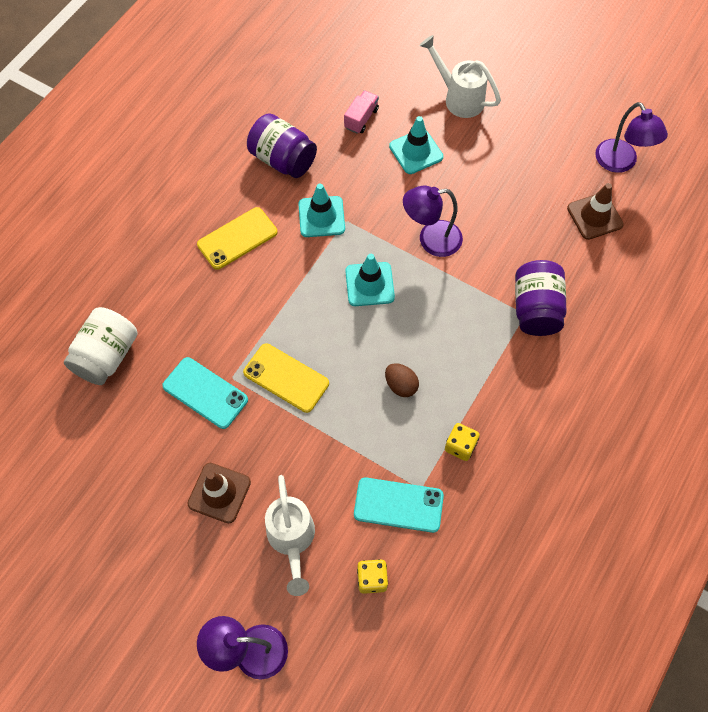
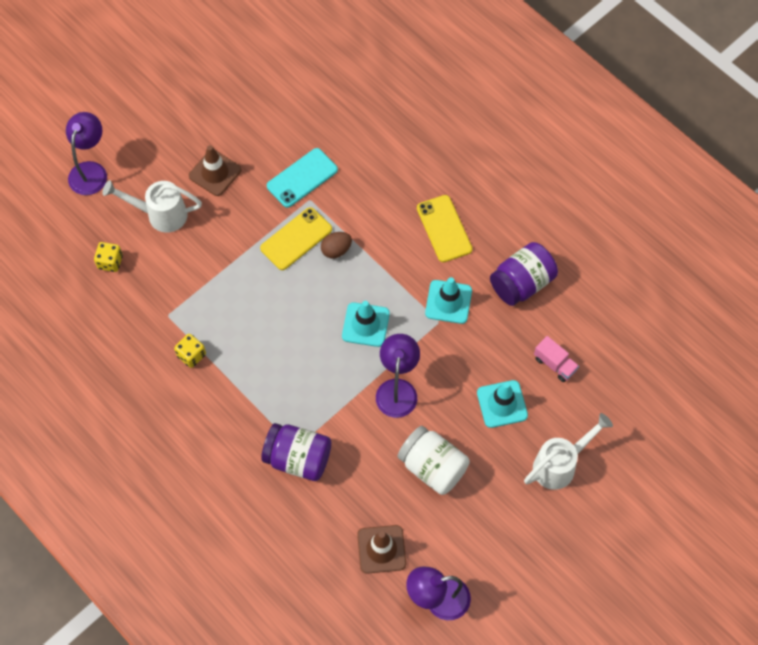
camera: 105 degrees right, 0 degrees up
white jar [64,307,137,385] -> white jar moved to [398,426,470,495]
turquoise phone [354,477,444,533] -> none
brown egg [385,363,419,397] -> brown egg moved to [321,232,352,258]

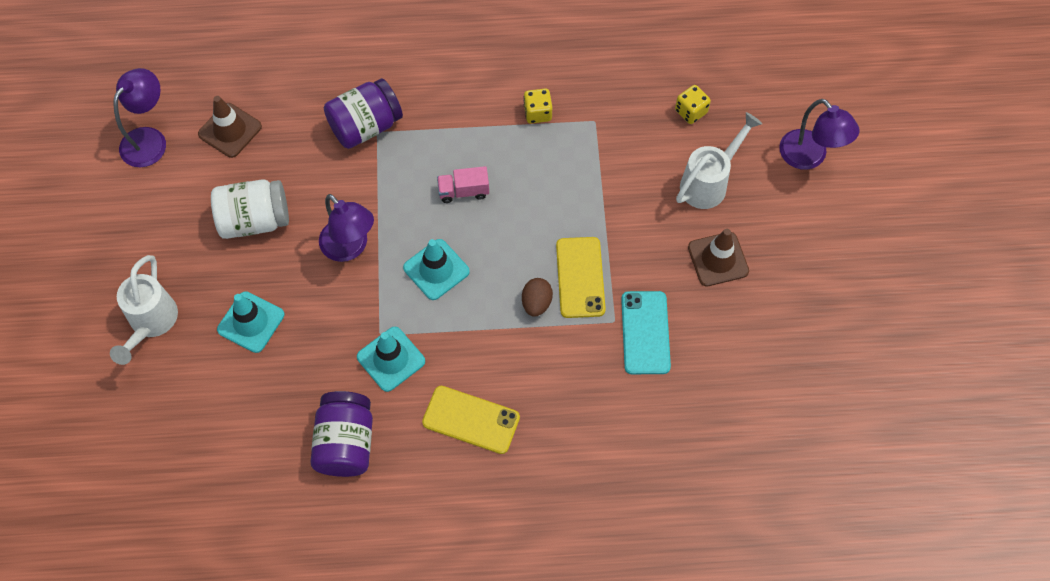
camera: 130 degrees right, 0 degrees up
pink truck [534,336,579,382] -> pink truck moved to [437,166,489,203]

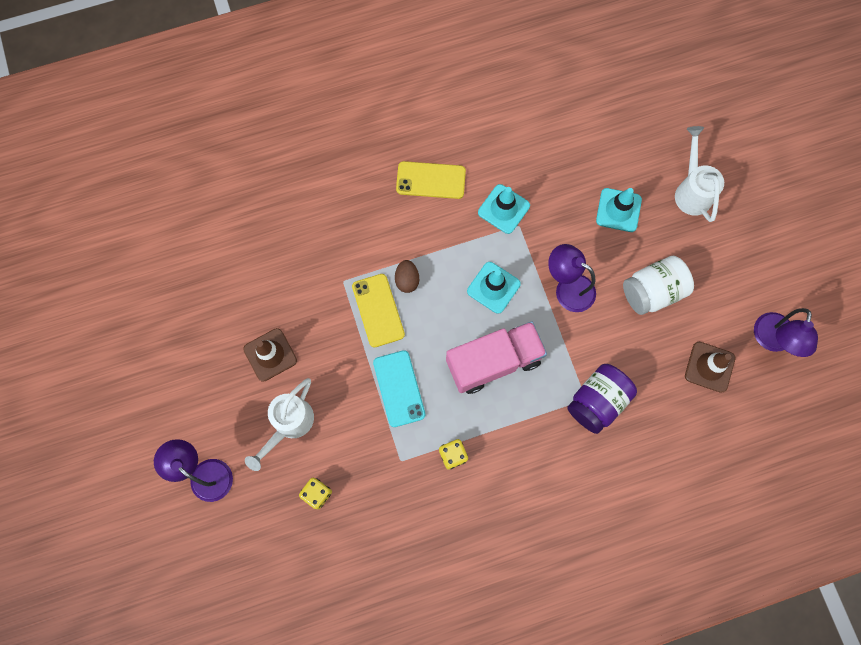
camera: 165 degrees right, 10 degrees up
purple jar [310,391,373,477] -> none
pink truck [437,166,489,203] -> pink truck [446,321,547,394], size x2.12
turquoise phone [621,291,671,374] -> turquoise phone moved to [373,350,425,427]

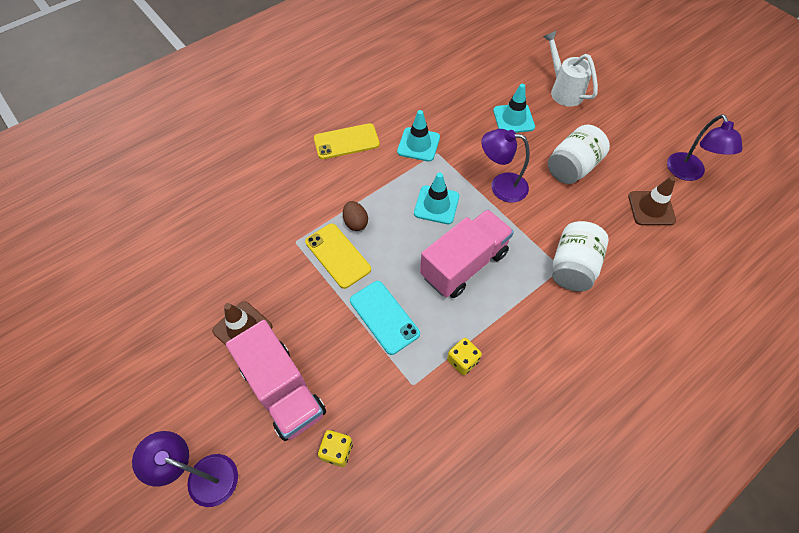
camera: 20 degrees left, 15 degrees down
white watering can [245,378,314,471] -> pink truck [226,320,326,441]
purple jar [567,364,637,434] -> white jar [552,221,609,292]

